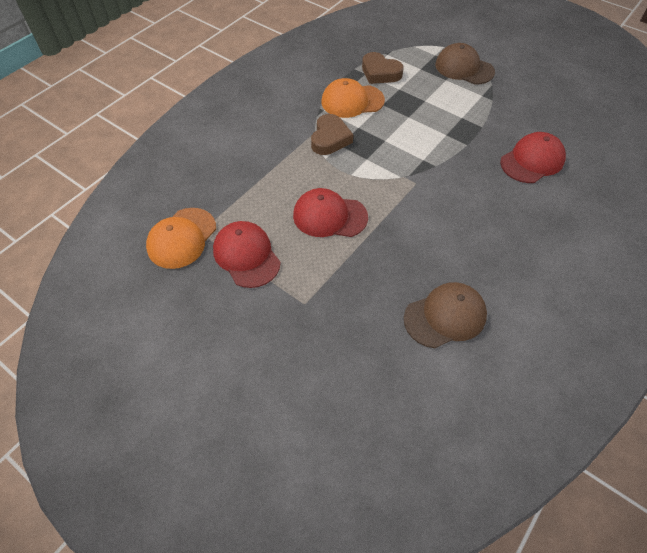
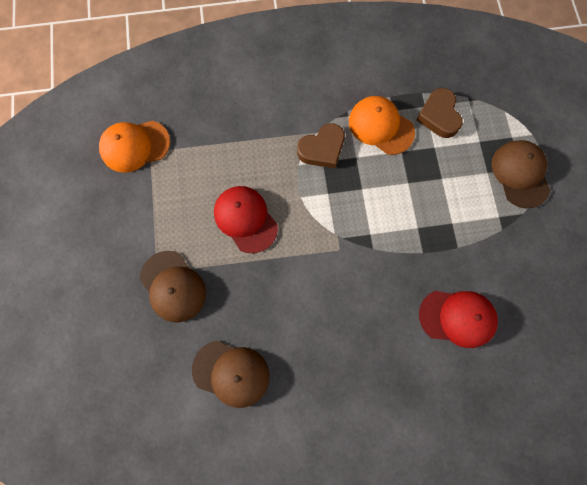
camera: 45 degrees right, 20 degrees up
red cap [213,221,281,288] -> none
none -> brown cap [140,251,206,322]

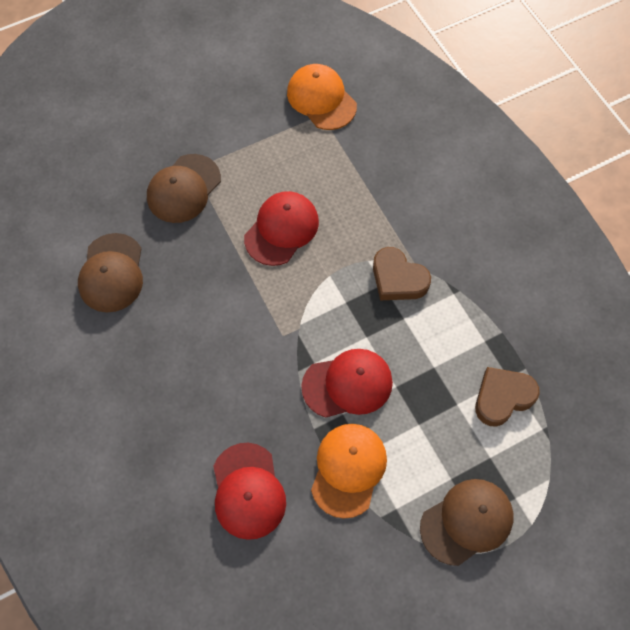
camera: 70 degrees right, 10 degrees down
orange cap [349,96,415,155] -> orange cap moved to [311,424,387,519]
none -> red cap [301,349,393,418]

